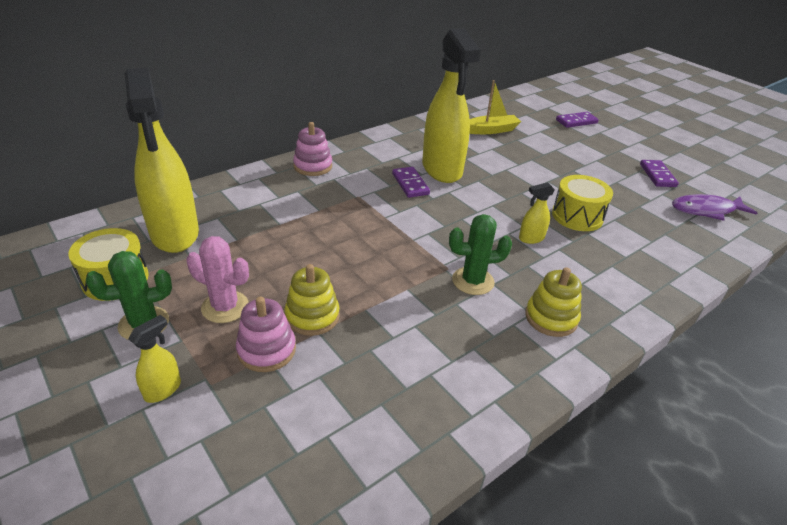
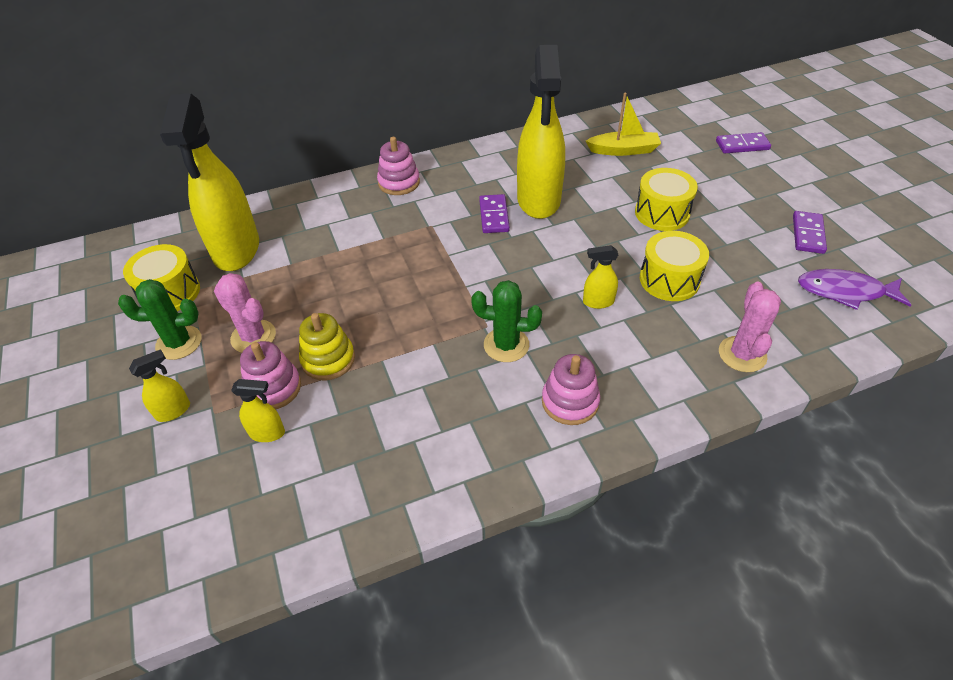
camera: 20 degrees right, 10 degrees up
yellow stacking toy [525,267,582,337] -> pink stacking toy [542,354,600,425]
none -> yellow spray bottle [231,379,285,442]
none -> yellow drum [635,168,698,231]
none -> pink cactus [719,282,781,372]

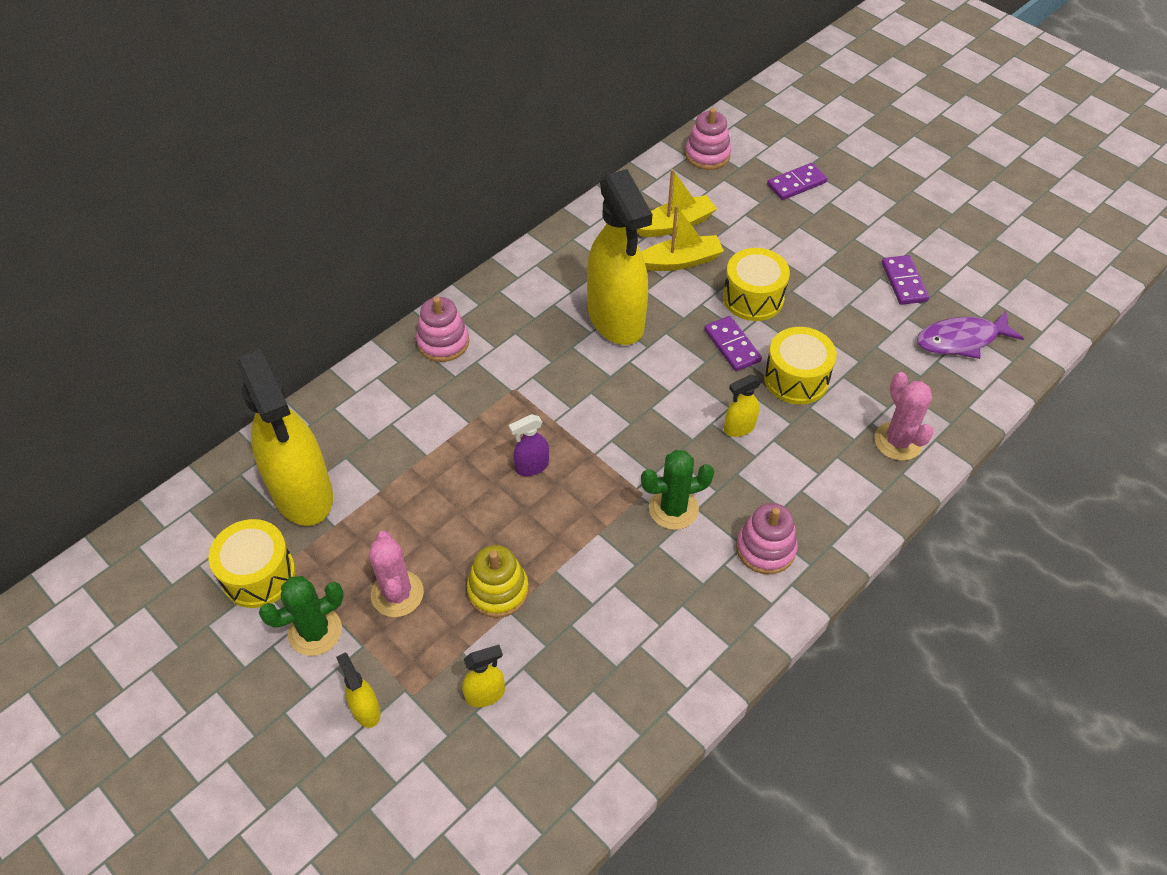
camera: 25 degrees left, 5 degrees up
yellow spray bottle [129,349,190,422] -> yellow spray bottle turned 60 degrees counterclockwise [336,653,381,728]
pink cactus [214,273,276,353] -> pink cactus turned 60 degrees clockwise [369,531,424,617]
pink stacking toy [240,341,301,409] -> pink stacking toy moved to [685,108,731,170]
purple domino [479,194,510,233] -> purple domino moved to [704,316,762,371]
none -> purple spray bottle [509,414,549,476]
none -> yellow boat [641,205,724,271]

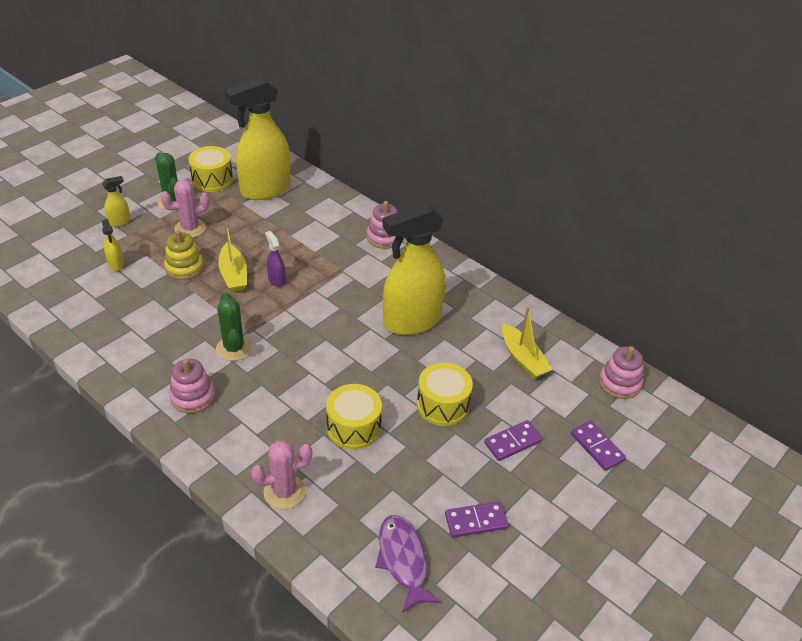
camera: 85 degrees right, 10 degrees down
yellow boat [641,205,724,271] -> yellow boat moved to [218,223,247,292]
purple domino [704,316,762,371] -> purple domino moved to [484,420,543,461]
yellow spray bottle [724,375,761,437] -> none

